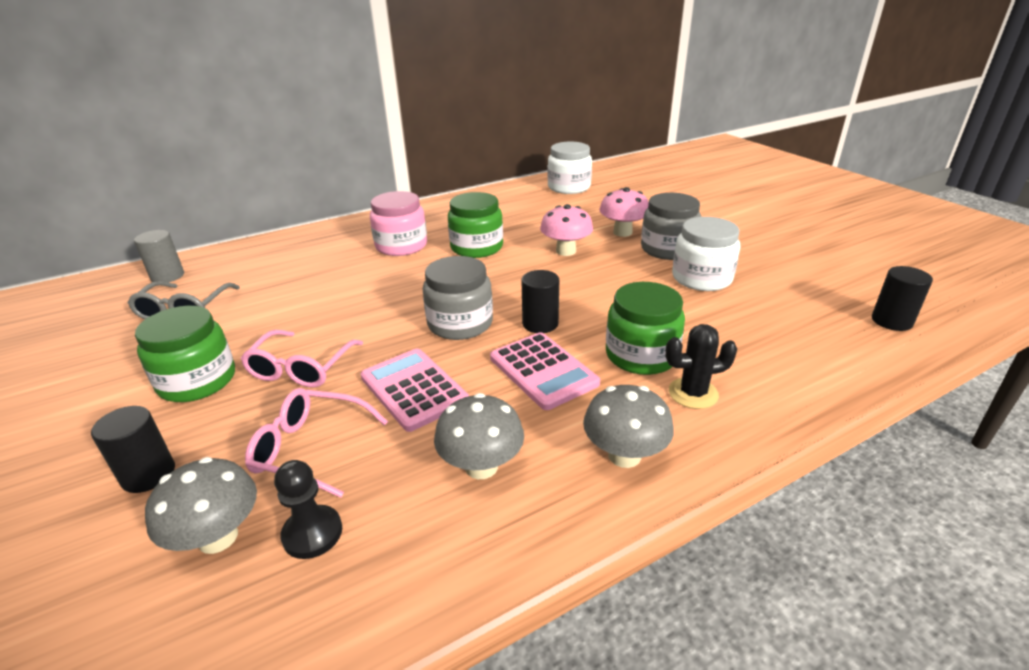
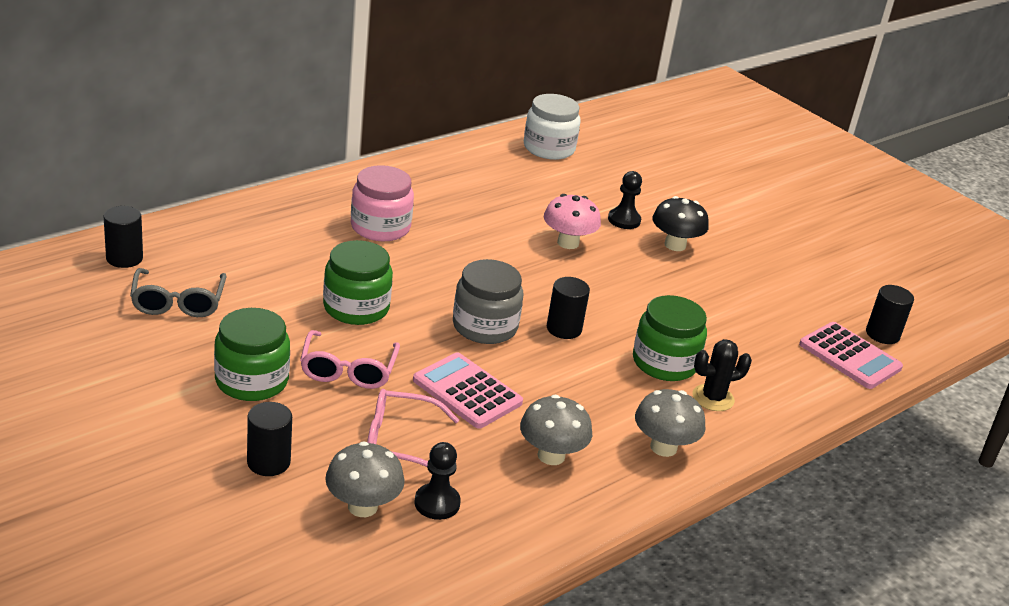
camera: 15 degrees left, 0 degrees up
grey cylinder [134,230,184,283] -> black cylinder [104,206,143,268]
green jar [448,192,503,258] -> green jar moved to [323,240,393,325]
pink calculator [490,332,600,410] -> pink calculator moved to [799,322,903,389]
pink mushroom [599,187,649,237] -> black pawn [608,171,642,229]
grey jar [641,193,701,260] -> black mushroom [652,196,709,251]
white jar [672,217,740,291] -> none

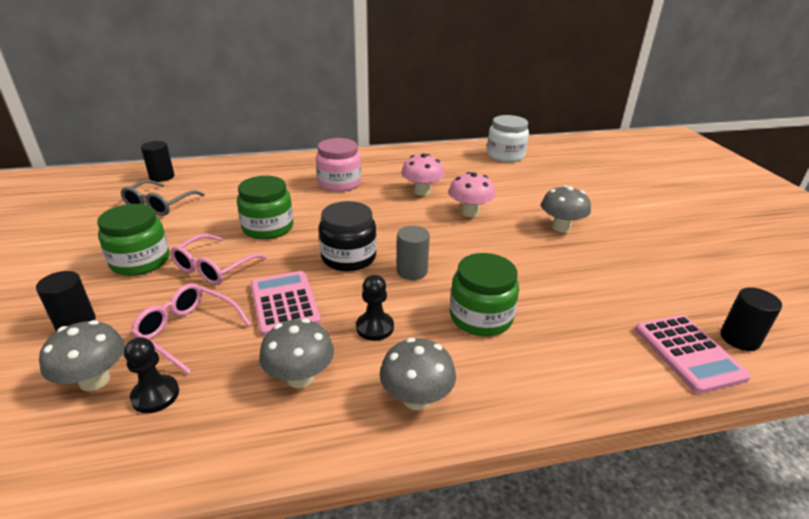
camera: 30 degrees right, 0 degrees up
grey jar [453,259,524,344] -> black jar [319,201,377,271]
black cylinder [547,277,590,339] -> grey cylinder [397,226,430,280]
black pawn [608,171,642,229] -> black pawn moved to [356,275,394,341]
black mushroom [652,196,709,251] -> grey mushroom [541,185,591,232]
black cactus [692,339,752,411] -> none
none -> pink mushroom [401,154,445,196]

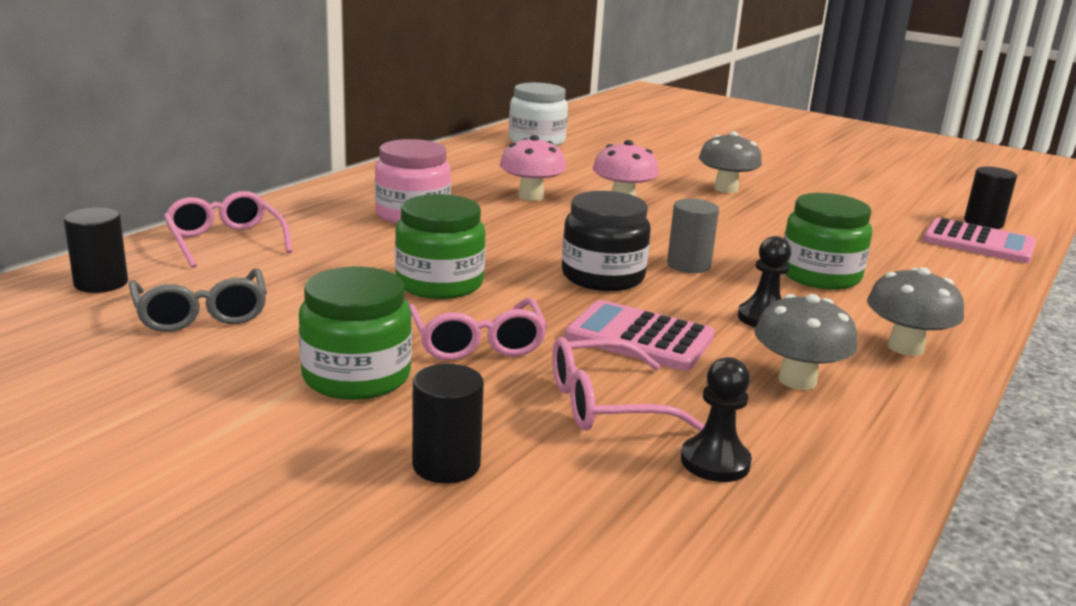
camera: 45 degrees left, 10 degrees down
grey mushroom [39,320,125,391] -> none
none -> pink glasses [164,191,292,268]

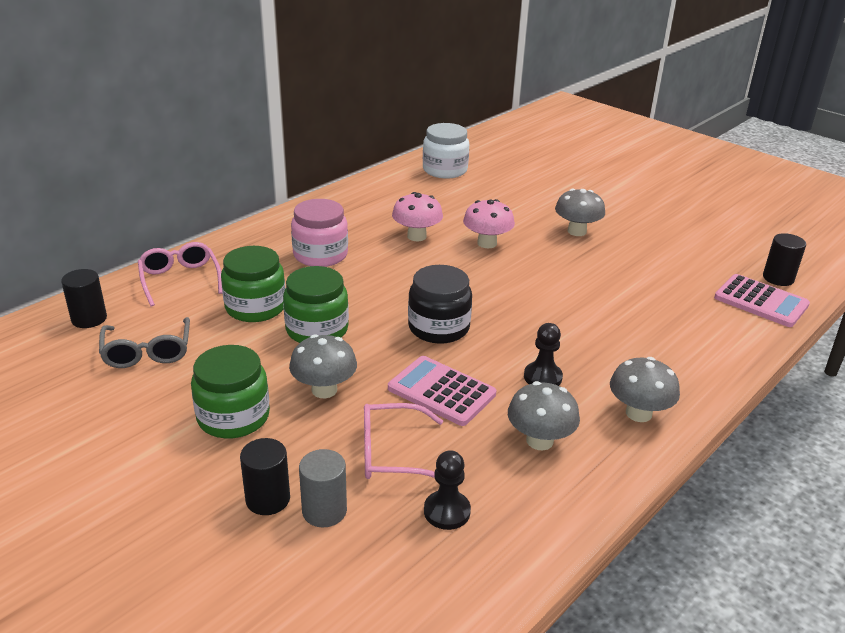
camera: 10 degrees right, 10 degrees up
pink glasses [409,298,547,360] -> grey mushroom [289,334,357,398]
grey cylinder [667,199,719,273] -> grey cylinder moved to [299,449,347,527]
green jar [784,193,872,290] -> green jar moved to [221,246,285,322]

